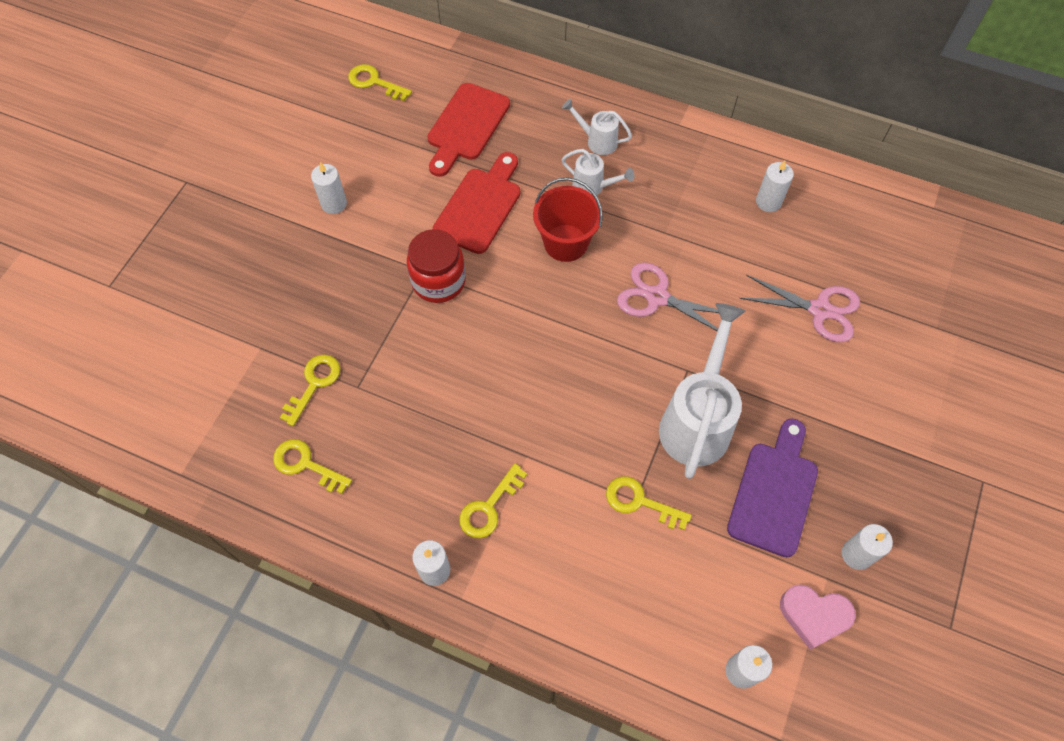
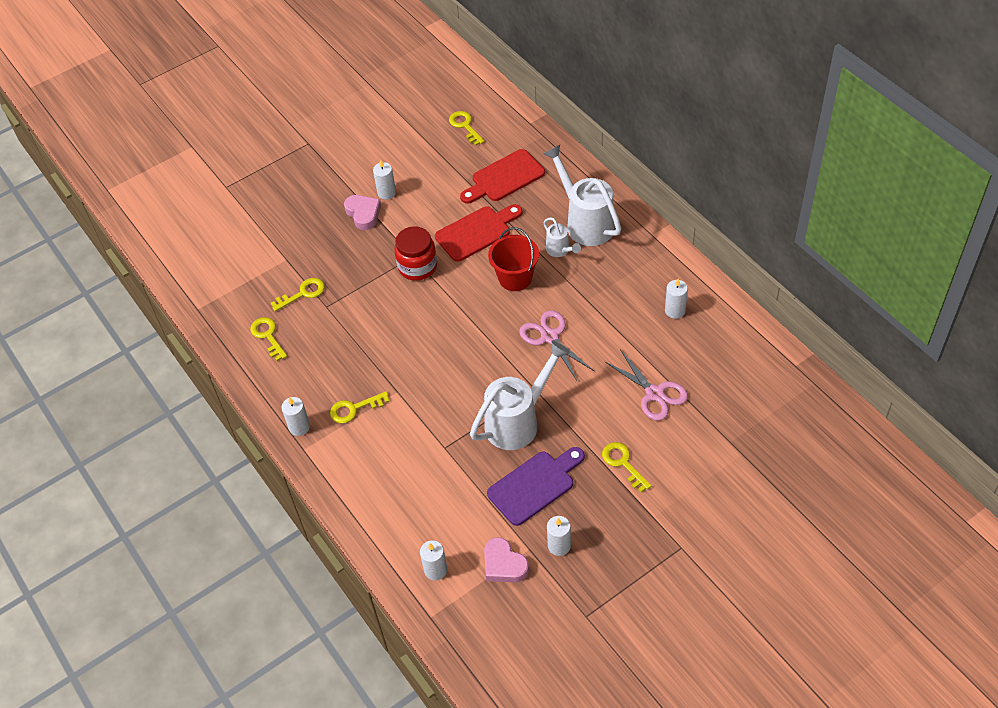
camera: 35 degrees right, 10 degrees down
white watering can [562,99,632,155] -> white watering can [543,145,621,246], size x2.01
yellow key [606,476,692,530] -> yellow key moved to [602,442,651,492]
none -> pink heart [344,195,381,230]

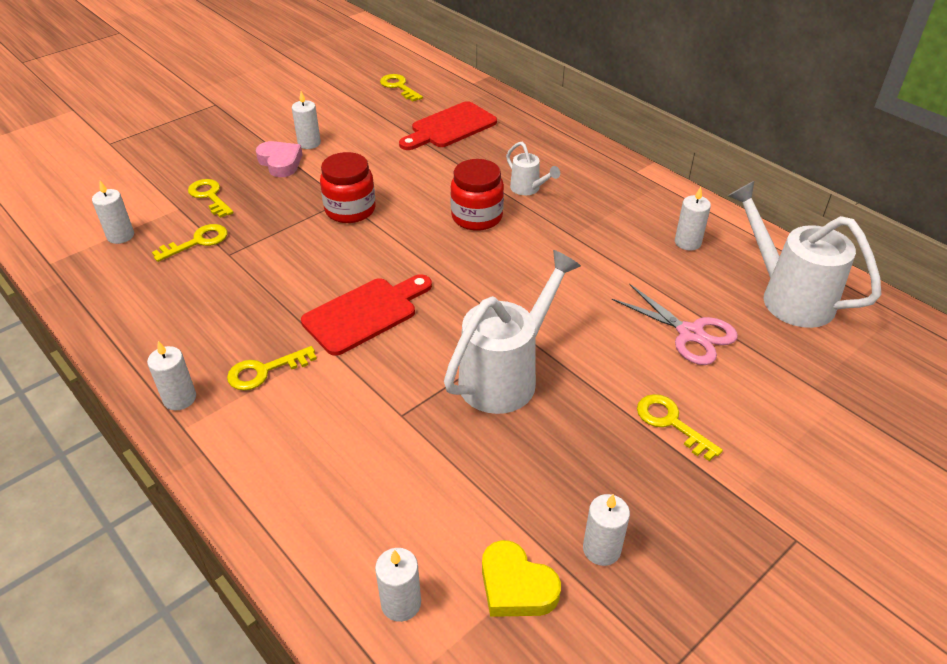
camera: 10 degrees left, 10 degrees down
yellow key [250,317,287,361] -> yellow key moved to [188,179,234,218]
red cutting board [435,204,522,262] -> red cutting board moved to [301,274,432,356]
pink heart [484,537,529,582] -> yellow heart [482,540,561,617]
purple cutting board [487,447,585,526] -> none
red bucket [488,227,539,291] -> red jar [450,159,504,231]
pink scissors [519,310,594,380] -> none
white watering can [543,145,621,246] -> white watering can moved to [728,181,881,328]
none -> white candle [92,181,134,244]

